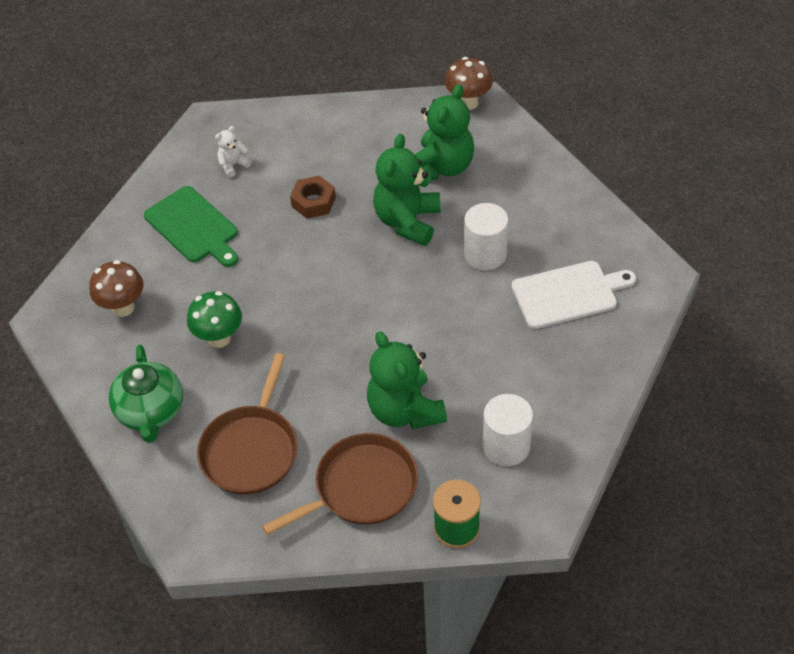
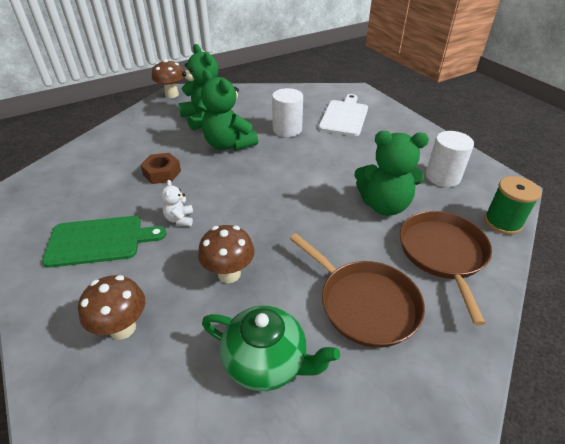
camera: 60 degrees left, 10 degrees down
green mushroom [187,291,242,348] -> brown mushroom [198,225,254,283]
white teddy bear [215,126,252,177] -> white teddy bear moved to [161,180,193,226]

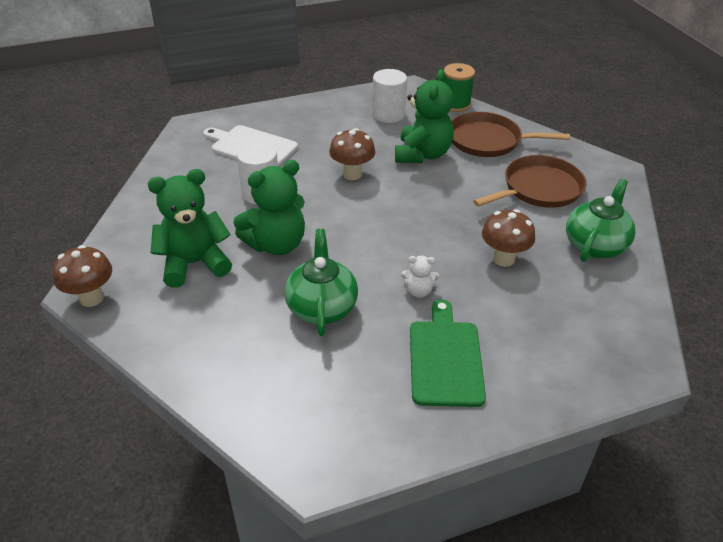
camera: 80 degrees left, 0 degrees up
brown mushroom [78,275,145,340] -> brown mushroom moved to [329,128,375,180]
brown nut [140,153,181,184] -> green teapot [285,229,358,336]

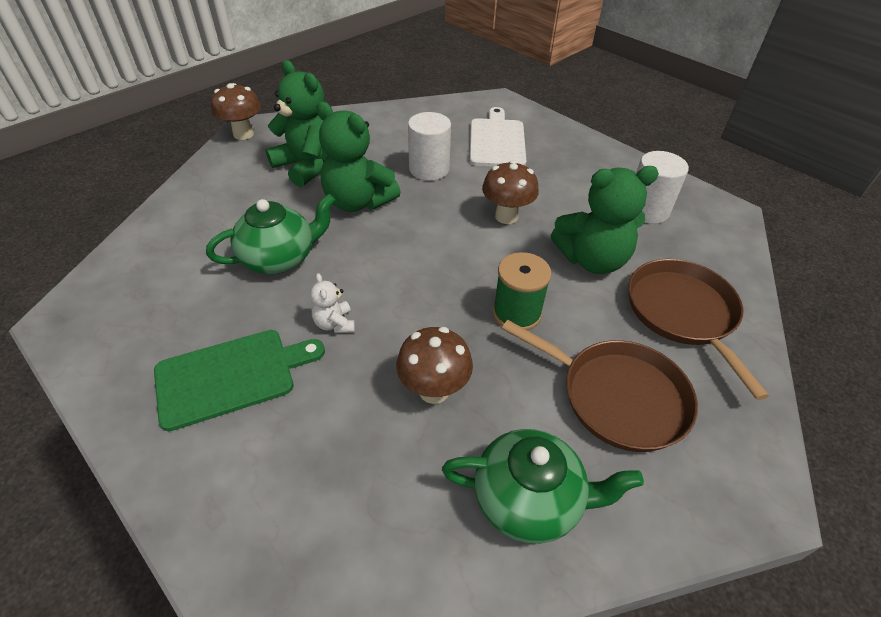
camera: 65 degrees right, 5 degrees up
green spool [444,63,475,112] -> green spool moved to [493,252,552,331]

